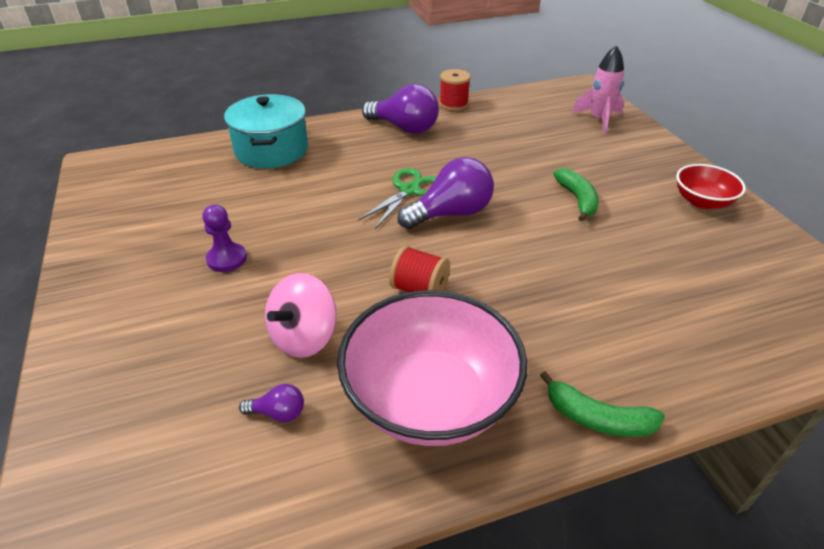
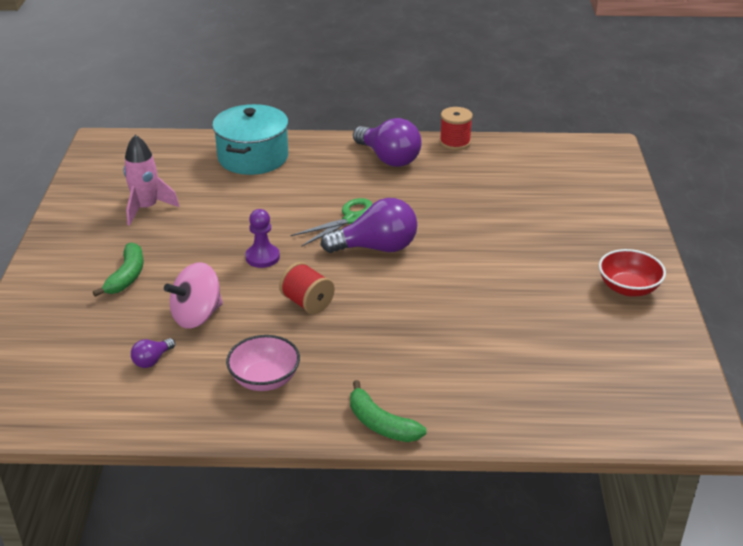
camera: 20 degrees right, 5 degrees down
purple pawn [202,205,247,272] -> purple pawn moved to [245,209,280,268]
purple light bulb [239,384,304,422] -> purple light bulb turned 105 degrees clockwise [131,338,175,368]
pink bowl [337,290,527,446] -> pink bowl [226,335,300,391], size x0.52
green banana [553,168,599,222] -> green banana moved to [93,242,144,297]
pink rocket [572,45,624,134] -> pink rocket moved to [123,135,179,226]

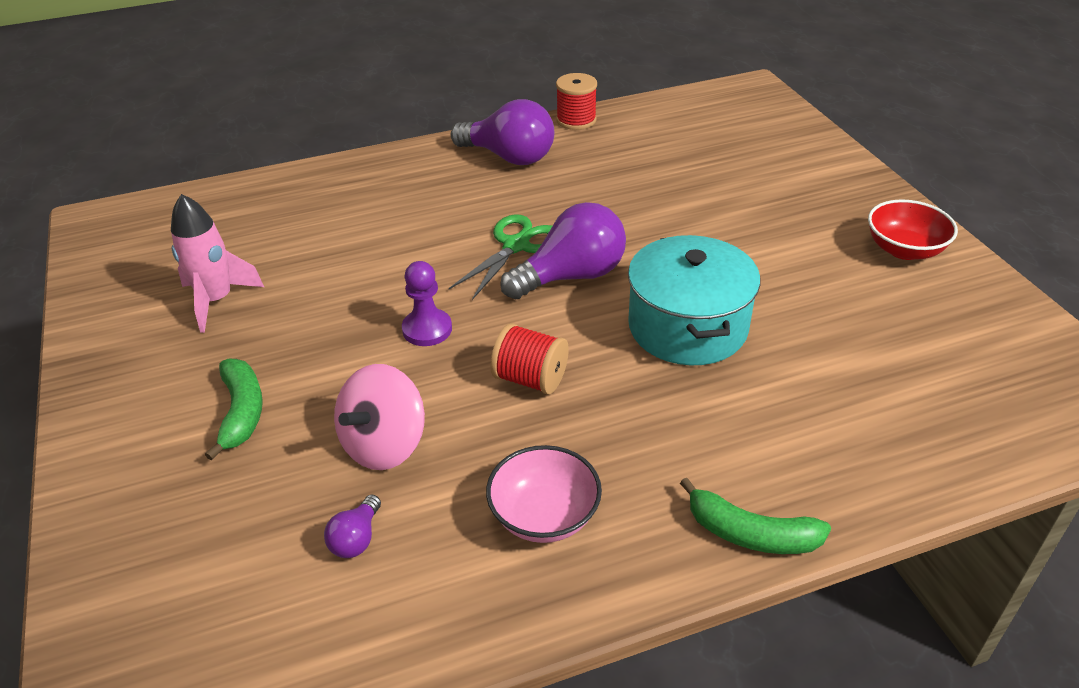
camera: 20 degrees left, 5 degrees up
turquoise pot [212,104,288,175] -> turquoise pot moved to [628,235,760,365]

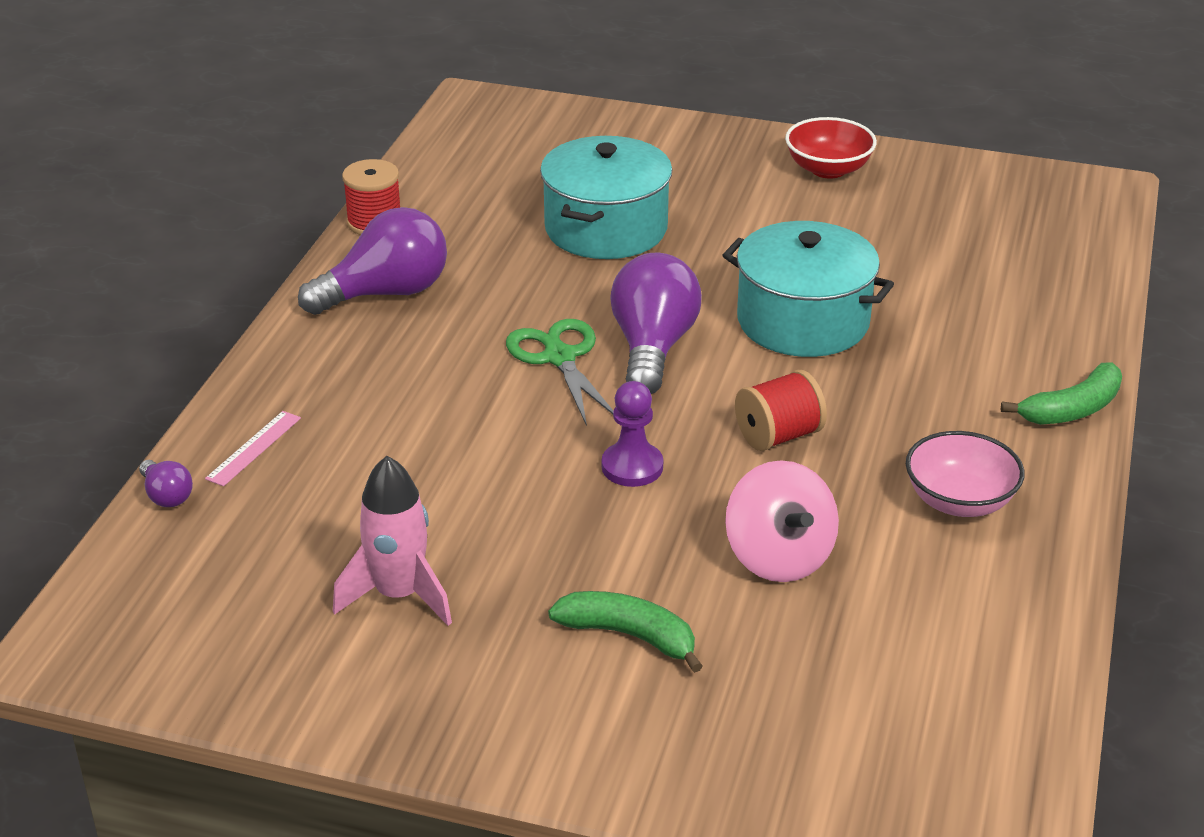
camera: 55 degrees left, 5 degrees down
purple light bulb [324,495,381,558] -> purple light bulb moved to [139,460,193,507]
none -> pink ruler [205,411,301,486]
none -> turquoise pot [540,136,672,259]

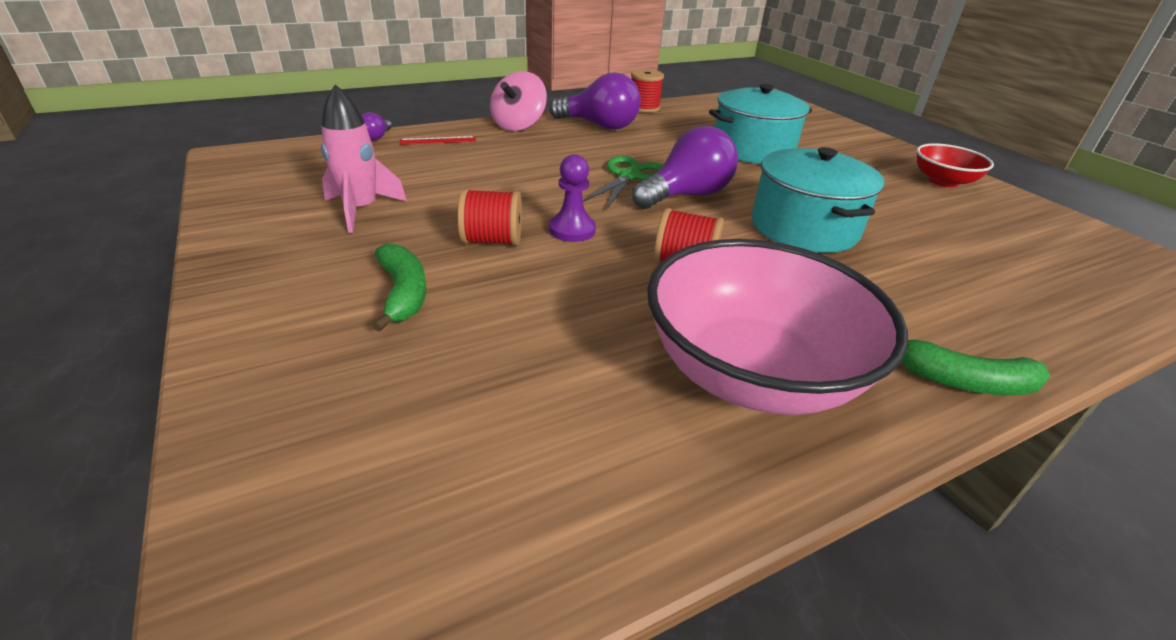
camera: 45 degrees right, 0 degrees up
pink ruler [205,411,301,486] -> red ruler [400,136,476,145]
pink spinning top [725,460,839,582] -> pink spinning top moved to [490,71,547,131]
pink bowl [906,431,1025,517] -> pink bowl [647,239,908,415], size x1.94
none -> red spool [458,188,522,246]

